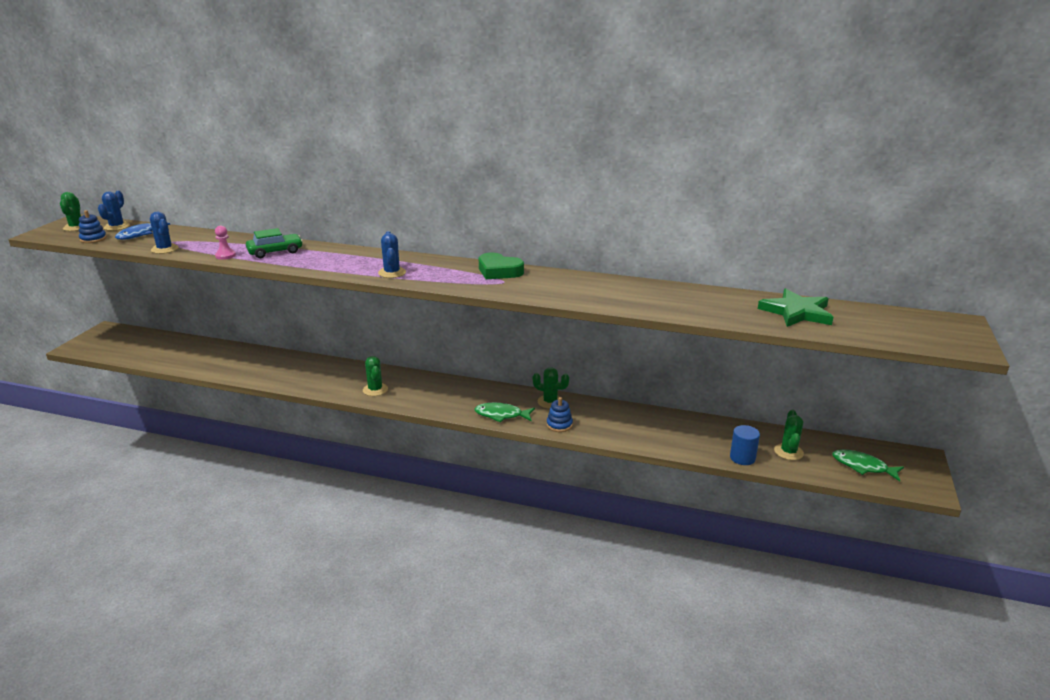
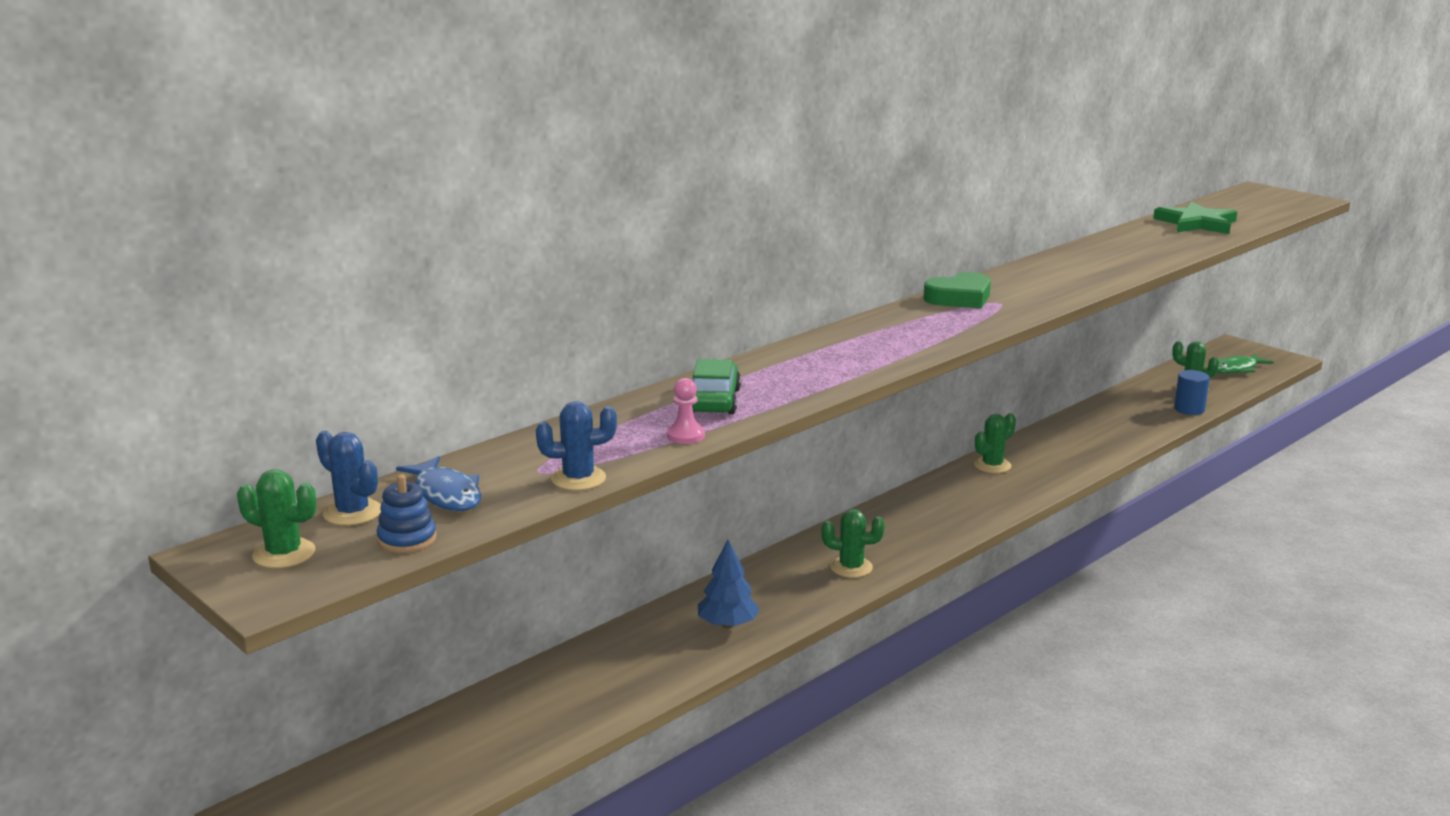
camera: 60 degrees left, 5 degrees down
blue cactus [378,231,406,278] -> none
green fish [474,403,535,422] -> none
blue stacking toy [547,397,573,432] -> none
none -> blue tree [698,540,760,628]

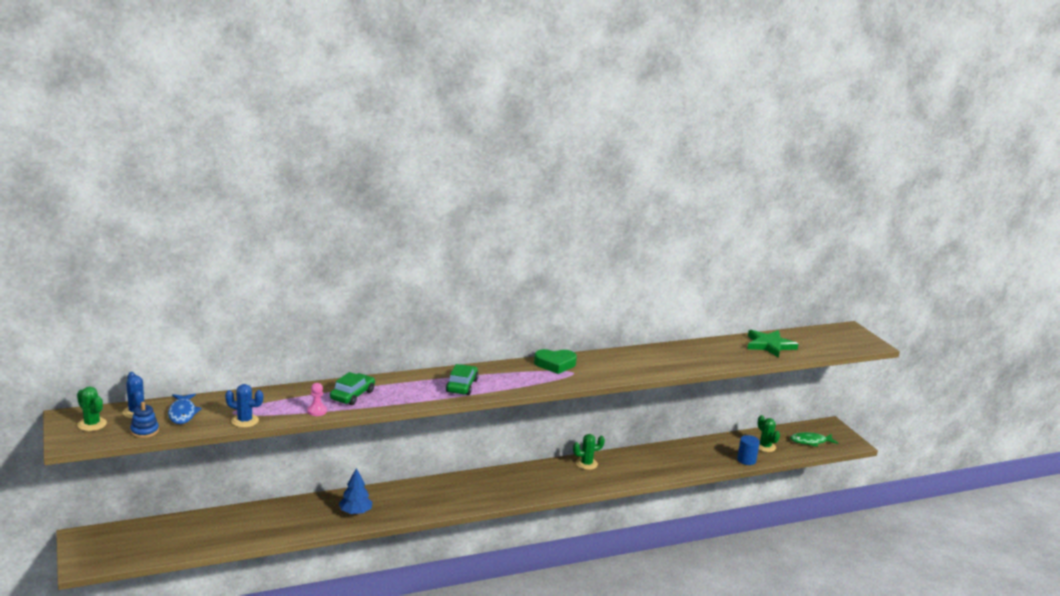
camera: 20 degrees right, 0 degrees up
green cactus [822,509,885,578] -> none
none -> green car [446,364,479,395]

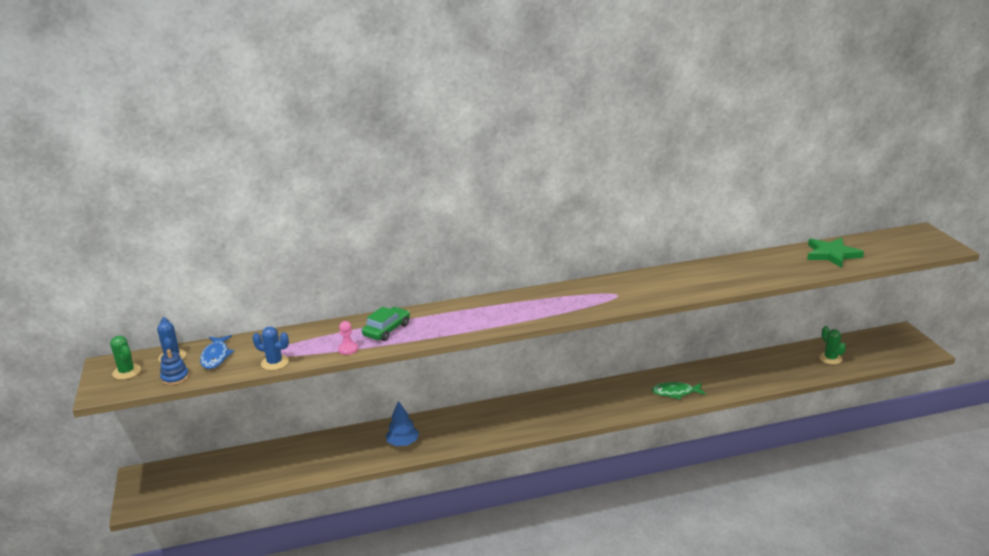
camera: 10 degrees right, 5 degrees up
green car [446,364,479,395] -> none
green heart [534,349,577,374] -> none
green cactus [573,434,605,470] -> none
blue cylinder [737,435,760,465] -> none
green fish [790,432,838,447] -> green fish moved to [652,382,706,400]

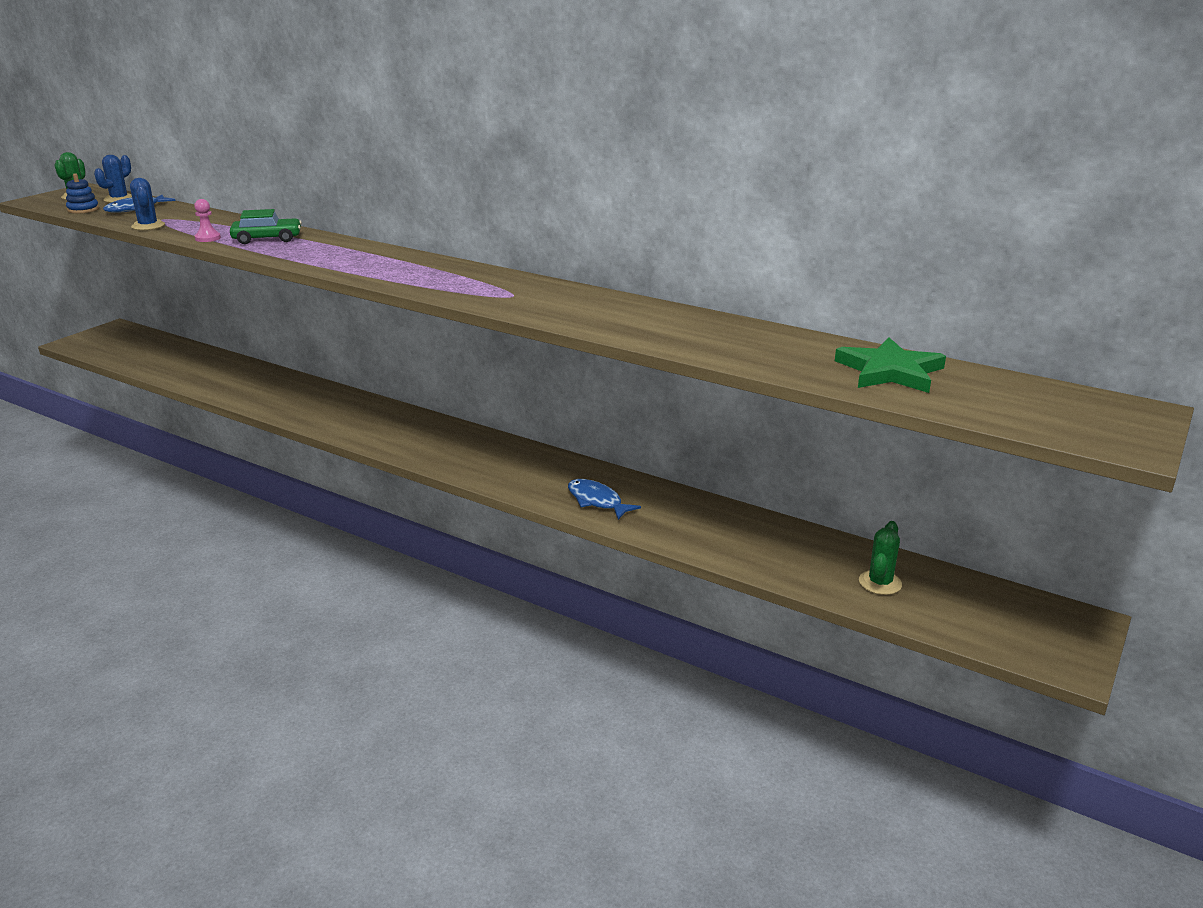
camera: 45 degrees right, 0 degrees up
blue tree [386,401,419,446] -> none
green fish [652,382,706,400] -> blue fish [568,479,641,520]

